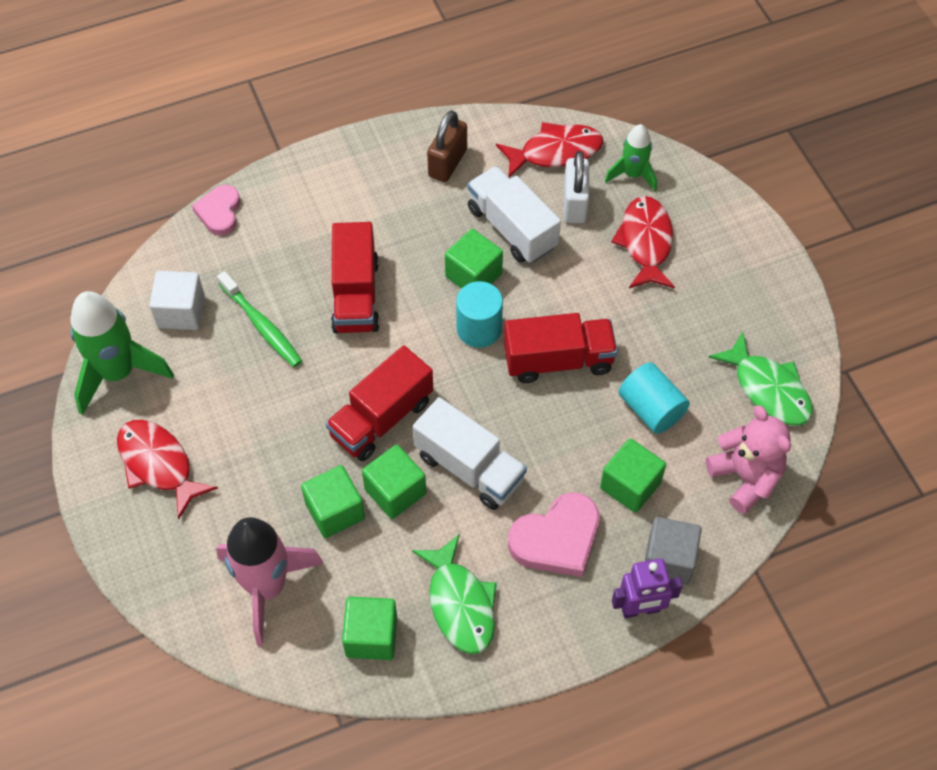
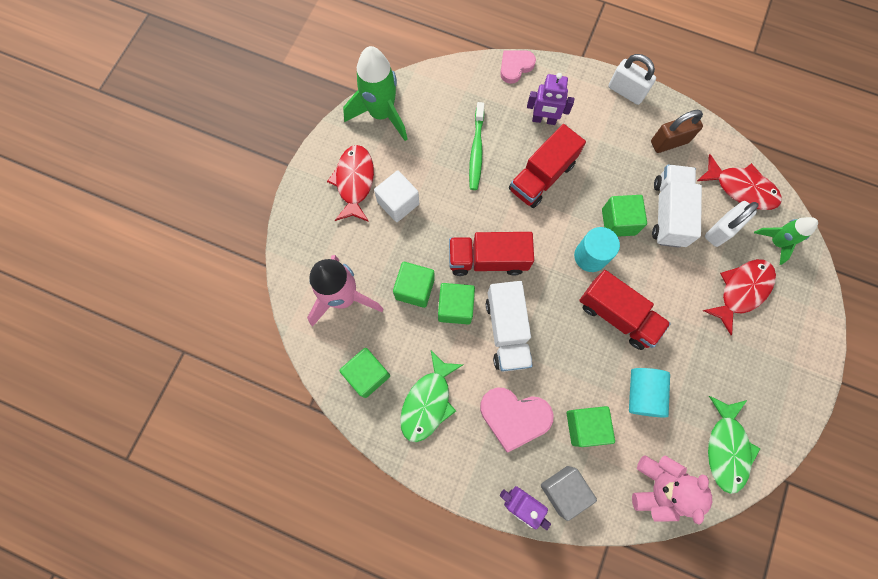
camera: 45 degrees right, 15 degrees up
white cube [149,271,205,330] -> white cube moved to [374,171,419,222]
none -> purple robot [527,73,574,125]
none -> white padlock [609,54,656,105]

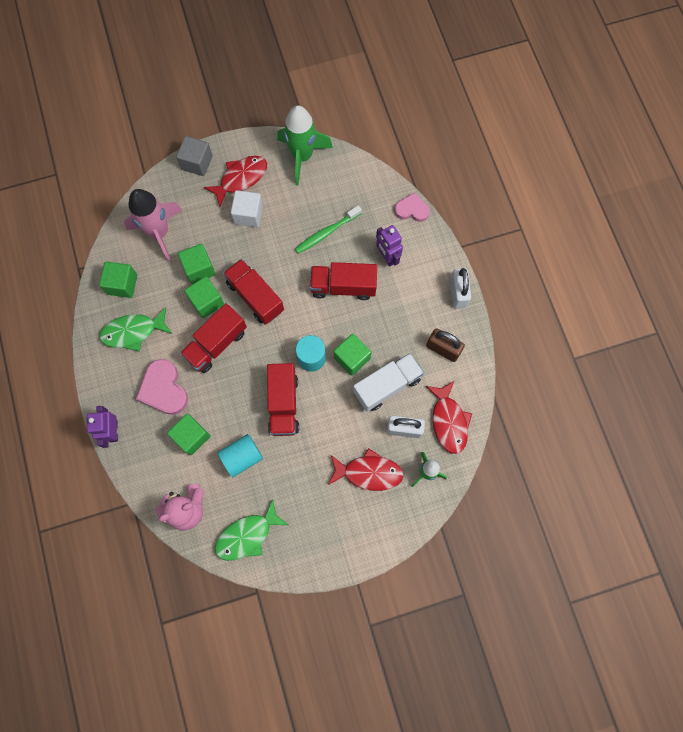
camera: 50 degrees right, 0 degrees up
white truck [486,281,533,372] -> red truck [180,303,247,373]
grey cube [541,466,597,521] -> grey cube moved to [176,136,213,176]

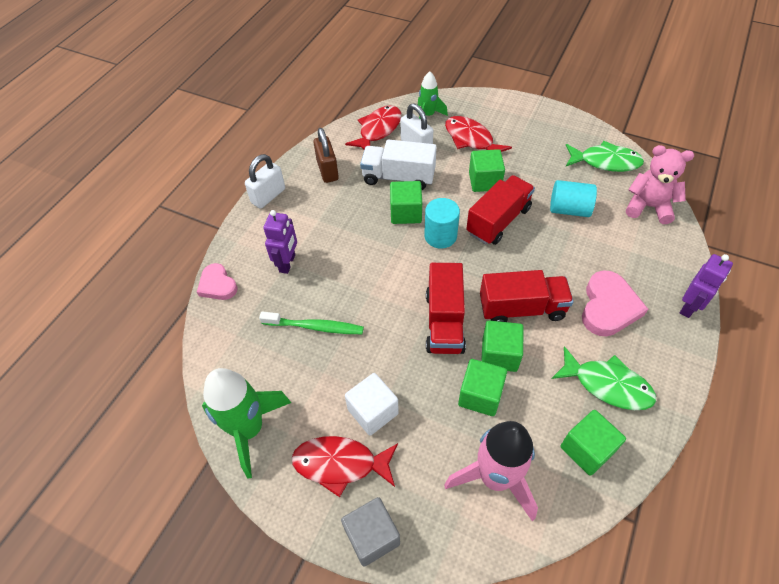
camera: 135 degrees left, 20 degrees down
green cube [167,414,210,455] -> green cube moved to [469,149,505,192]
red truck [310,262,377,300] -> none

